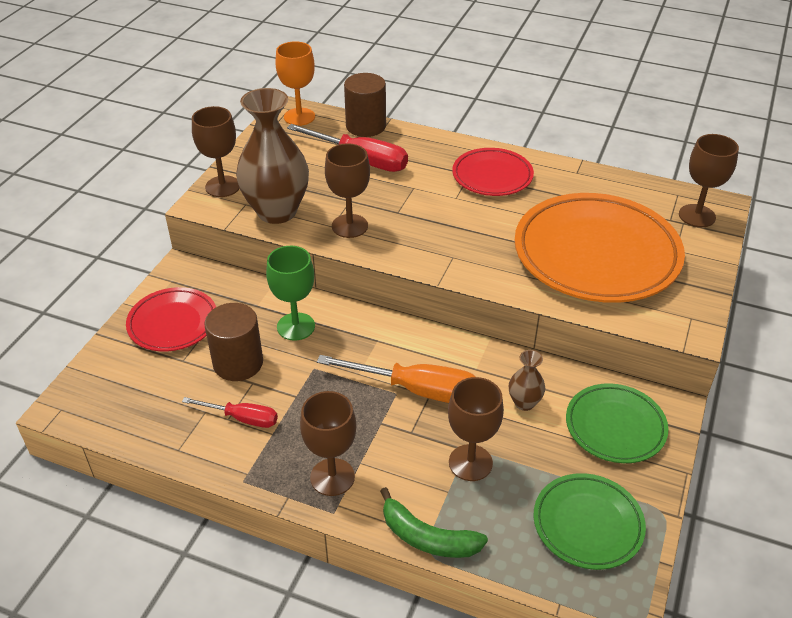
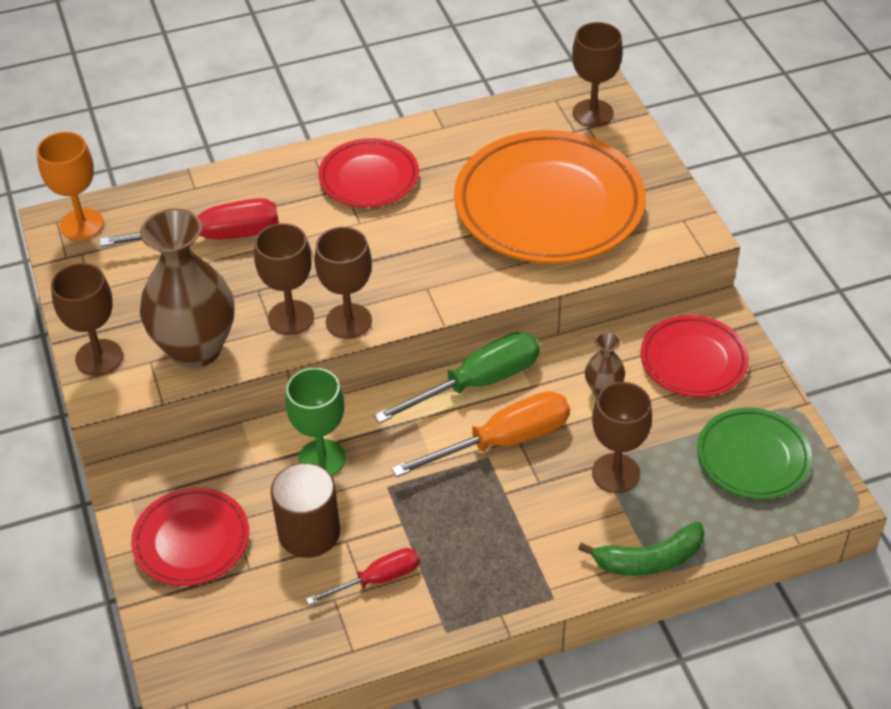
camera: 40 degrees left, 5 degrees up
brown goblet [300,391,357,496] -> brown goblet moved to [314,227,372,339]
brown cylinder [344,73,386,137] -> none
green plate [566,383,668,463] -> red plate [640,315,749,397]
none -> green screwdriver [374,332,540,424]

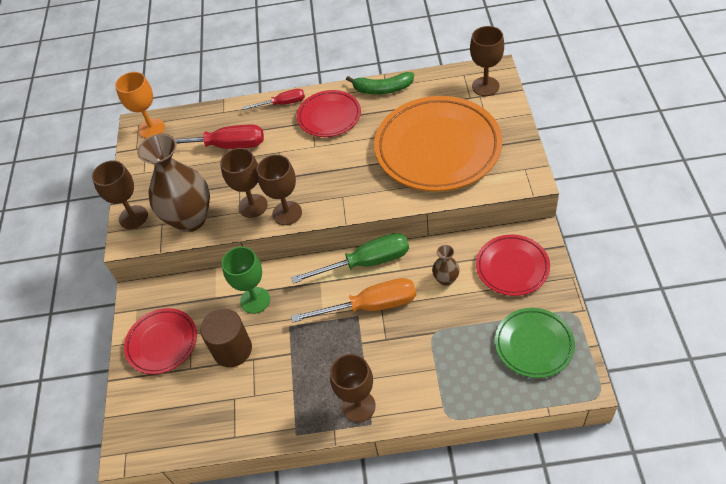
camera: 20 degrees right, 5 degrees up
red screwdriver [306,548,419,605] -> red screwdriver moved to [242,89,305,110]
green banana [578,521,705,576] -> green banana moved to [346,72,414,95]
brown goblet [592,382,652,493] -> brown goblet moved to [330,354,376,422]

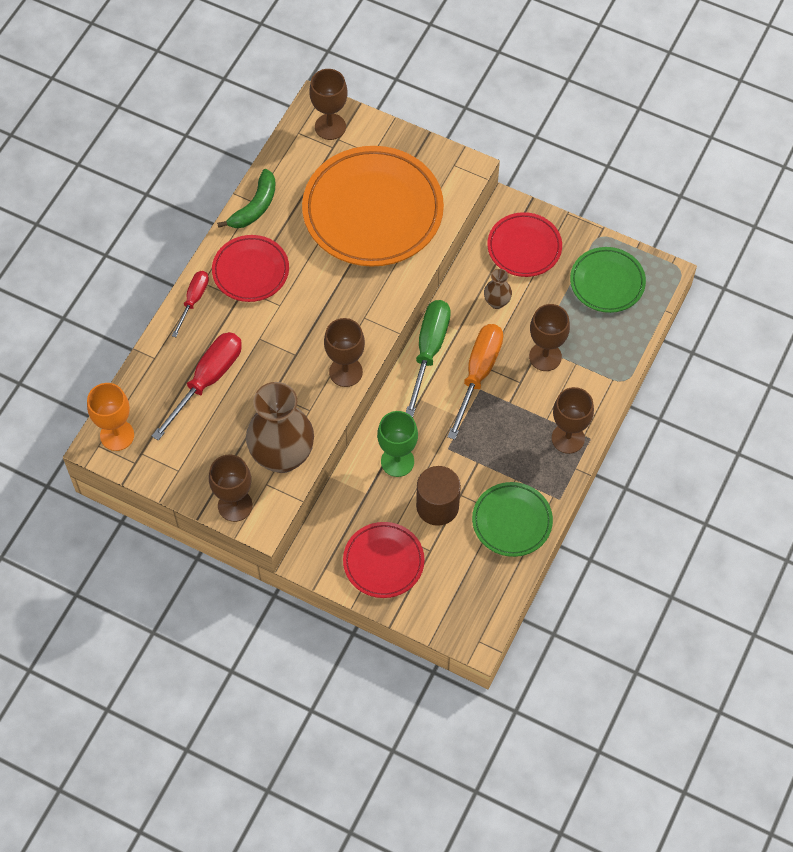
camera: 65 degrees left, 10 degrees up
brown goblet [220,148,268,218] -> brown goblet moved to [529,304,570,371]
none -> green plate [472,482,553,557]

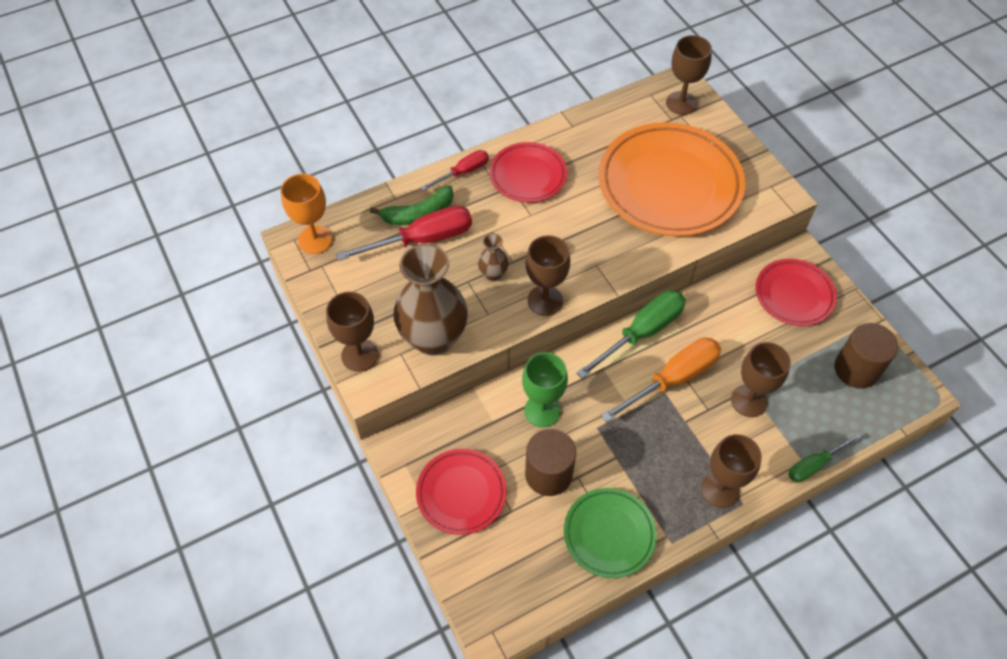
camera: 35 degrees right, 5 degrees down
green banana [217,169,275,228] -> green banana moved to [370,185,453,225]
brown vase [484,269,512,309] -> brown vase moved to [478,233,509,281]
green plate [570,247,646,313] -> brown cylinder [834,323,898,389]
none -> green screwdriver [788,433,862,482]

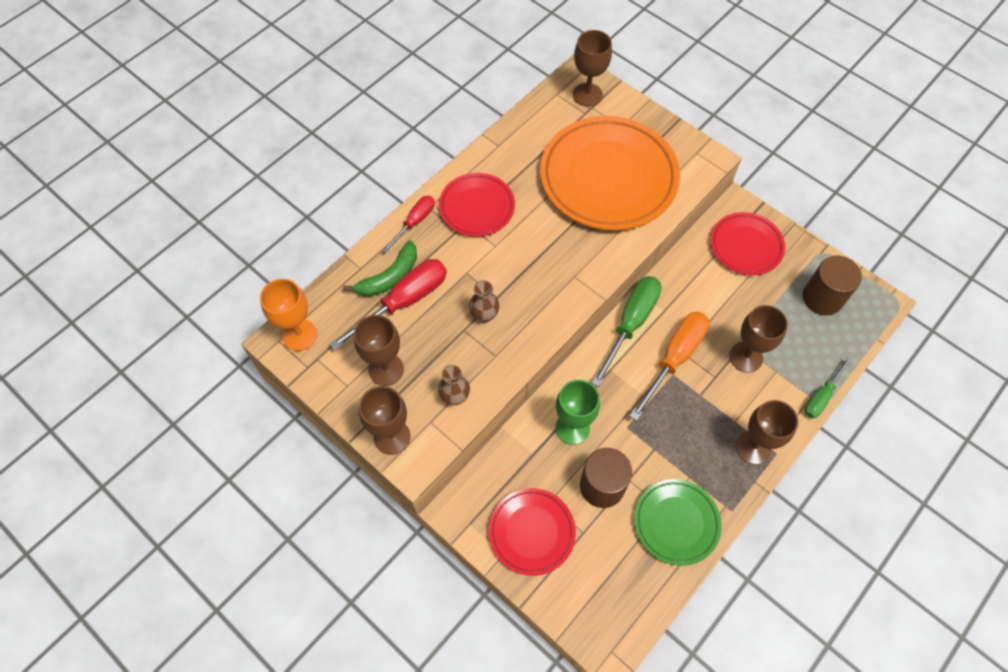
camera: 20 degrees left, 5 degrees up
brown vase [393,244,468,356] -> brown vase [438,365,470,405], size x0.45
brown goblet [525,235,570,316] -> brown goblet moved to [354,315,404,386]

